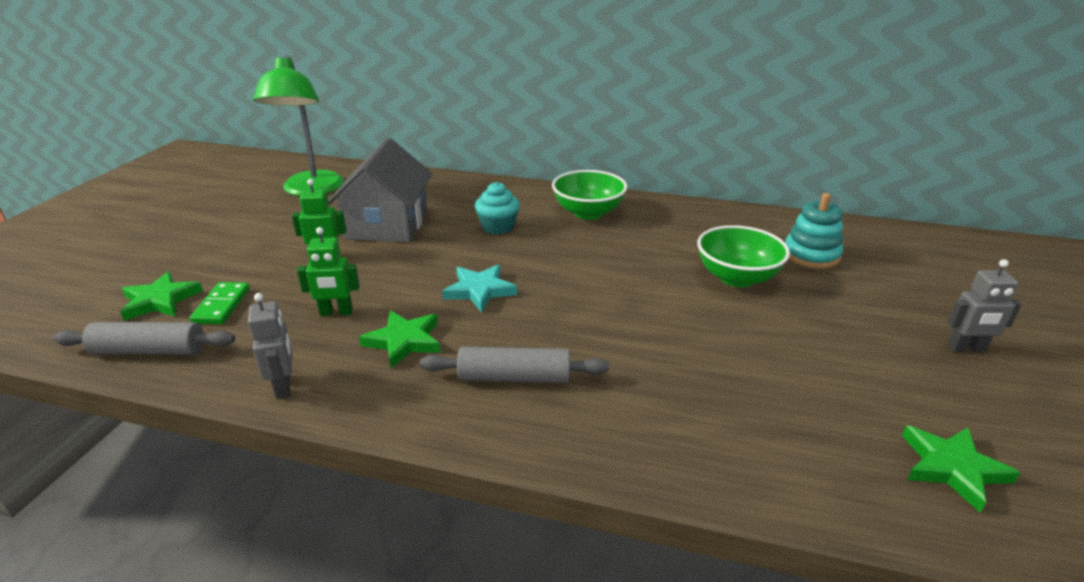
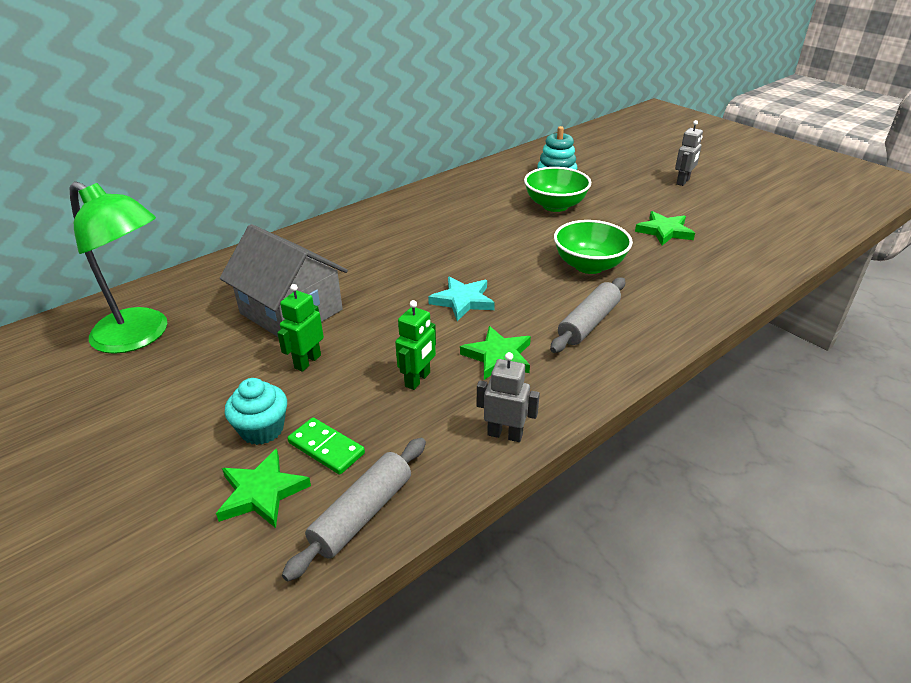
camera: 55 degrees left, 5 degrees up
turquoise cupcake [475,182,520,234] -> turquoise cupcake moved to [225,378,287,445]
green bowl [552,170,627,220] -> green bowl moved to [554,220,633,274]
green star [902,426,1020,513] -> green star moved to [635,211,695,245]

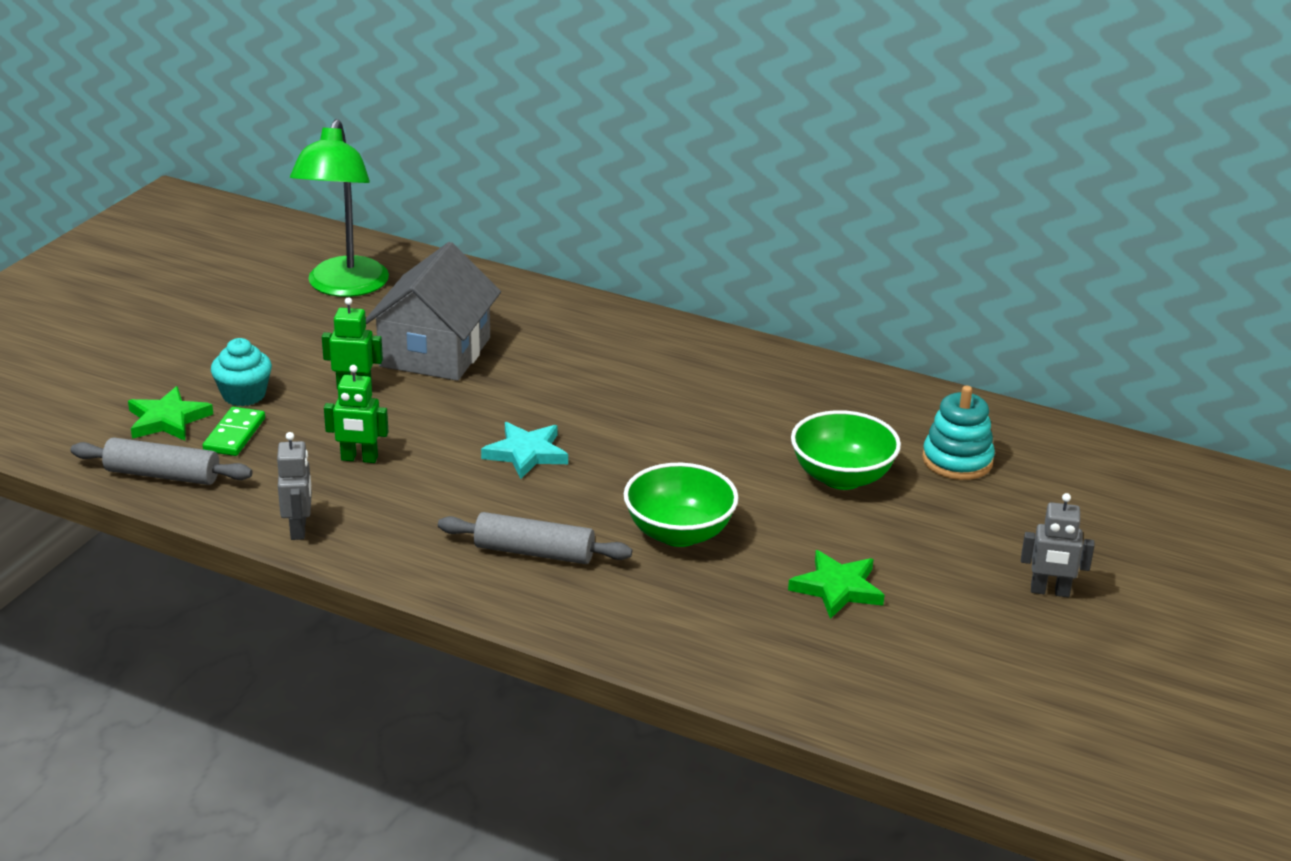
camera: 65 degrees right, 5 degrees down
green star [460,326,531,380] -> none

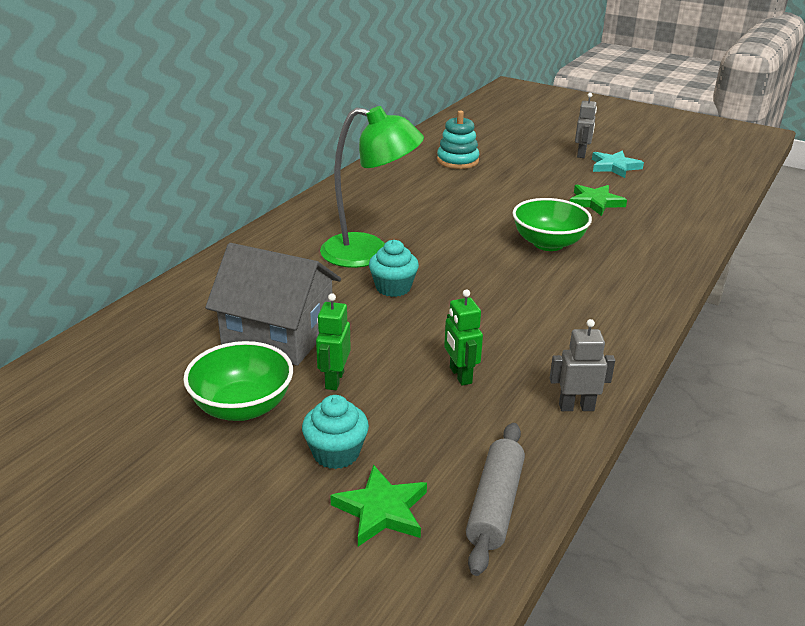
camera: 85 degrees left, 0 degrees up
green domino [203,406,265,456] -> none
green lamp [290,119,389,297] -> green lamp moved to [320,106,424,268]
green robot [324,365,388,463] -> green robot turned 150 degrees clockwise [444,289,483,386]
grey rolling pin [438,512,632,564] -> none
turquoise star [481,422,568,479] -> turquoise star moved to [592,151,644,178]
green bowl [791,410,901,490] -> green bowl moved to [183,341,293,421]
none -> turquoise cupcake [369,240,419,297]

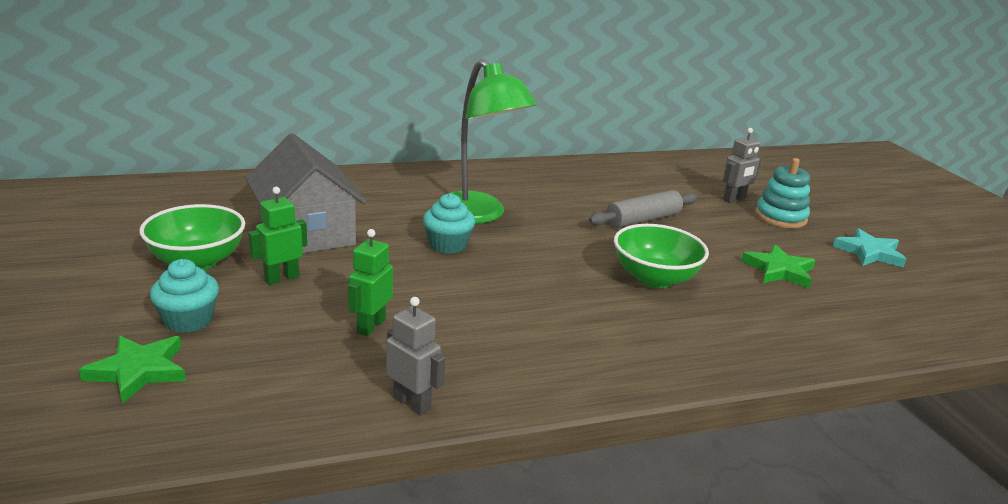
camera: 40 degrees right, 5 degrees down
turquoise stacking toy [437,110,479,169] -> turquoise stacking toy moved to [755,158,810,228]
grey rolling pin [466,423,525,576] -> grey rolling pin moved to [589,190,697,228]
grey robot [575,93,597,158] -> grey robot moved to [723,128,761,203]

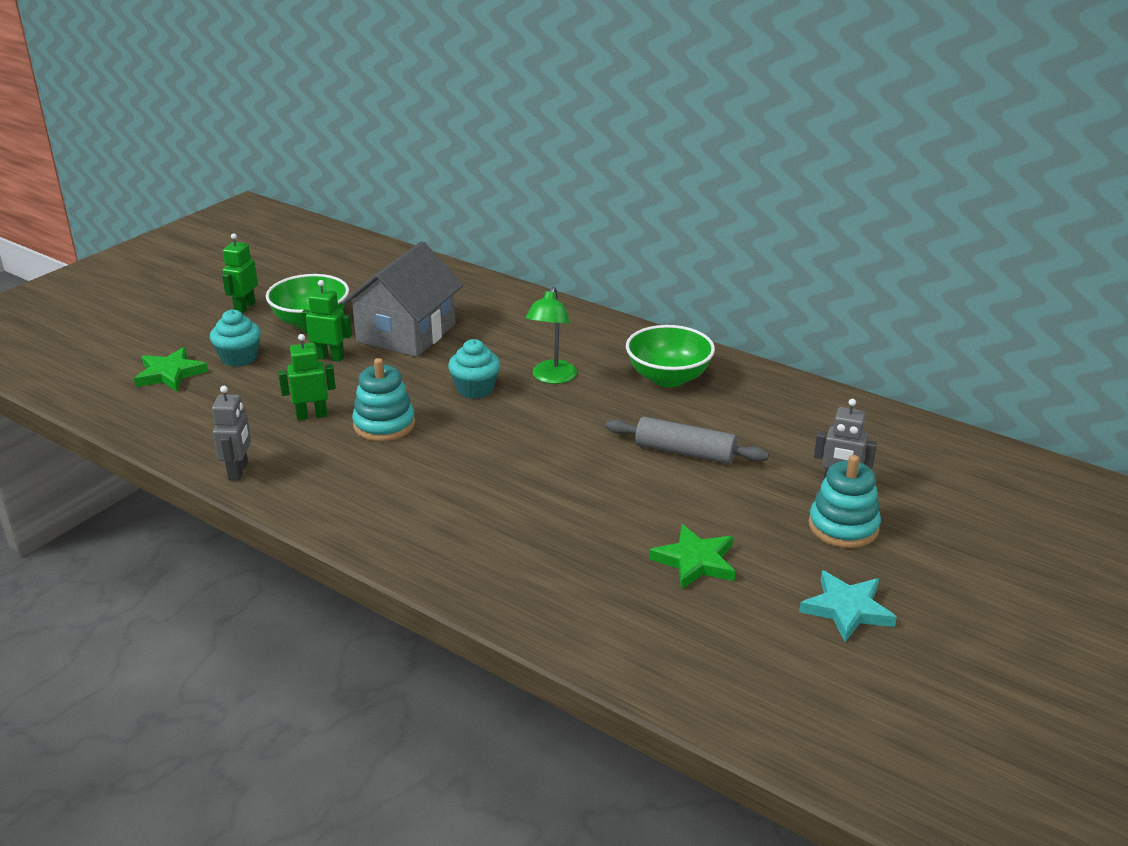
camera: 55 degrees right, 5 degrees up
green lamp [437,59,537,224] -> green lamp [526,286,577,384], size x0.60
green bowl [614,224,709,288] -> green bowl moved to [626,325,715,387]
none -> green robot [222,233,258,314]
none -> turquoise stacking toy [352,358,415,441]

